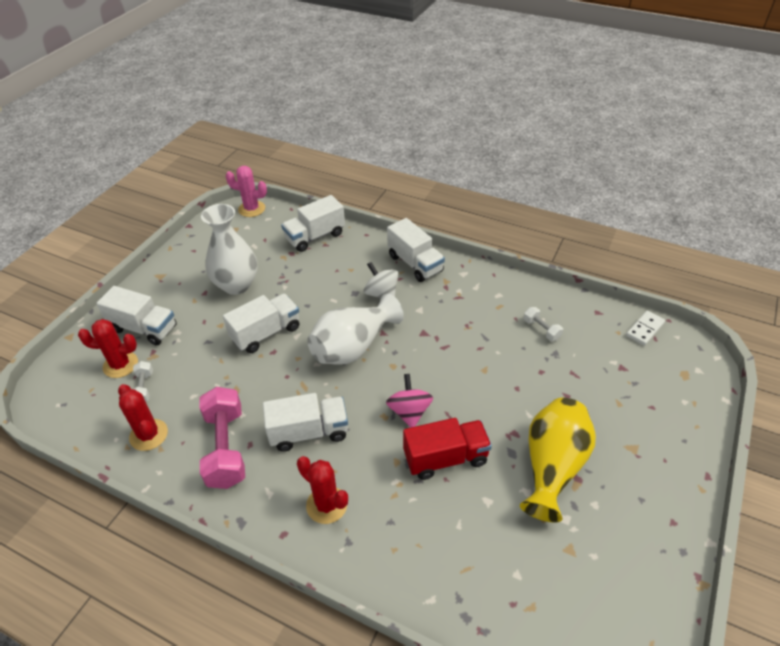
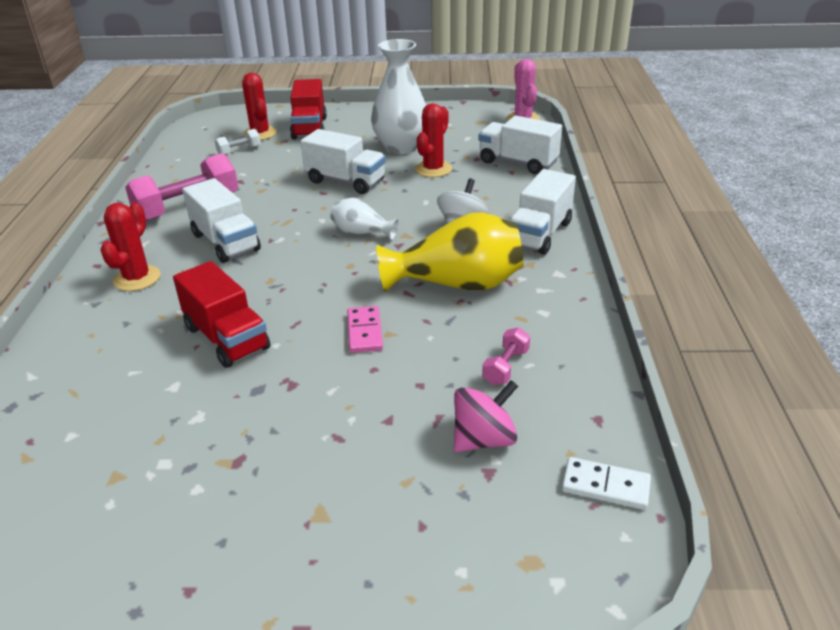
camera: 65 degrees right, 10 degrees down
white truck [96,286,177,346] -> red truck [290,79,327,140]
red cactus [118,384,168,451] -> red cactus moved to [415,103,452,177]
white vase [307,293,404,365] -> white vase [330,198,399,241], size x0.53
pink spinning top [386,374,433,428] -> pink spinning top moved to [454,380,518,452]
yellow vase [520,398,596,522] -> yellow vase moved to [376,212,524,292]
white dumbbell [524,307,563,341] -> pink dumbbell [482,327,530,385]
none -> pink domino [347,306,383,353]

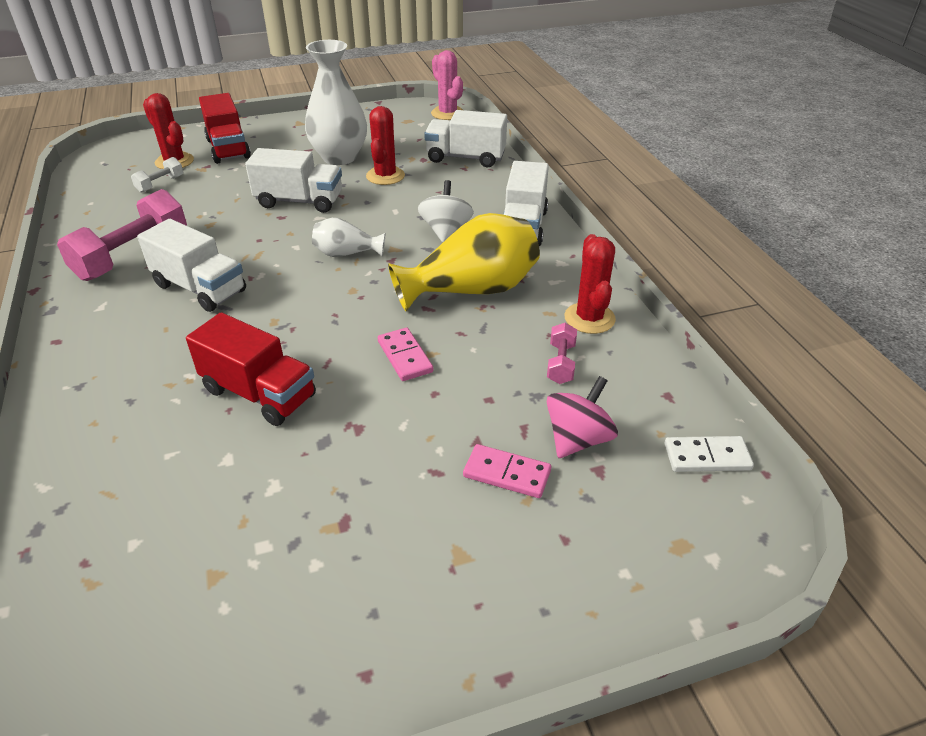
camera: 20 degrees left, 5 degrees up
red cactus [100,202,161,291] -> red cactus moved to [564,234,616,334]
none -> pink domino [463,444,551,498]

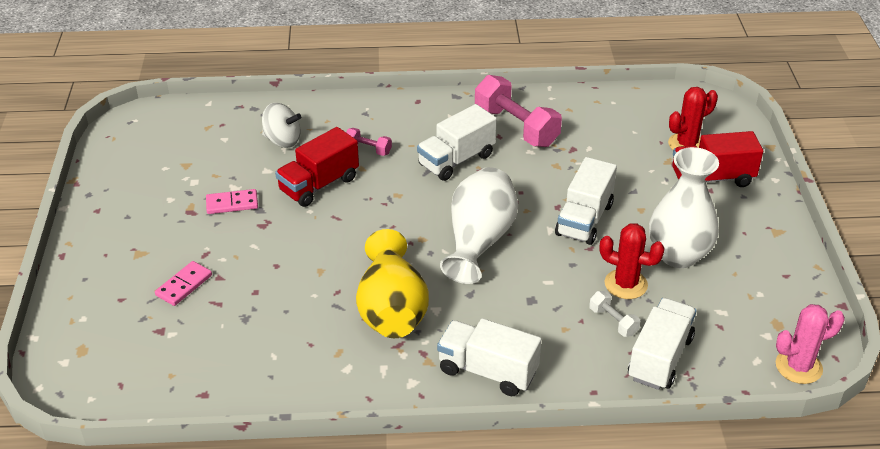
camera: 105 degrees right, 0 degrees up
white dumbbell [131,157,183,193] -> white dumbbell moved to [589,291,640,337]
white vase [312,218,385,257] -> white vase [440,167,518,284], size x1.90
pink domino [378,328,433,381] -> pink domino moved to [206,189,258,214]
white spinning top [418,180,474,242] -> white spinning top moved to [262,103,301,148]
pink dumbbell [547,323,577,384] -> pink dumbbell moved to [346,128,392,156]
pink spinning top [547,376,618,458] -> none
red cactus [564,234,616,334] -> none
white domino [665,436,754,472] -> none

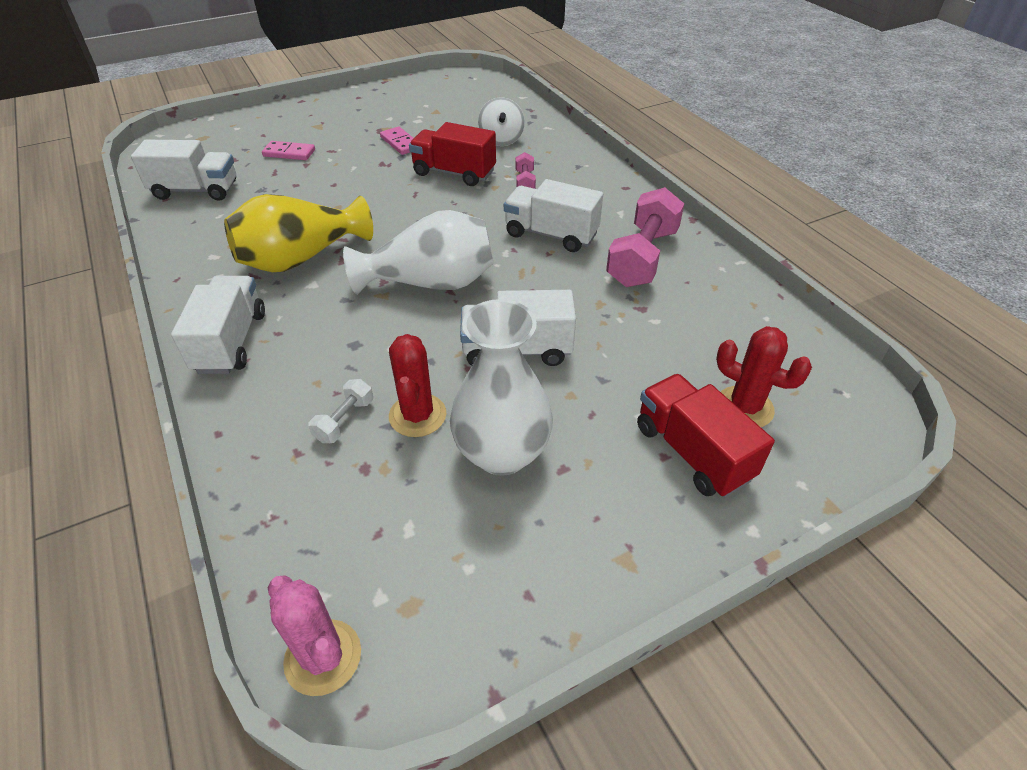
camera: 65 degrees right, 5 degrees up
white truck [628,298,697,390] -> white truck moved to [131,140,236,201]

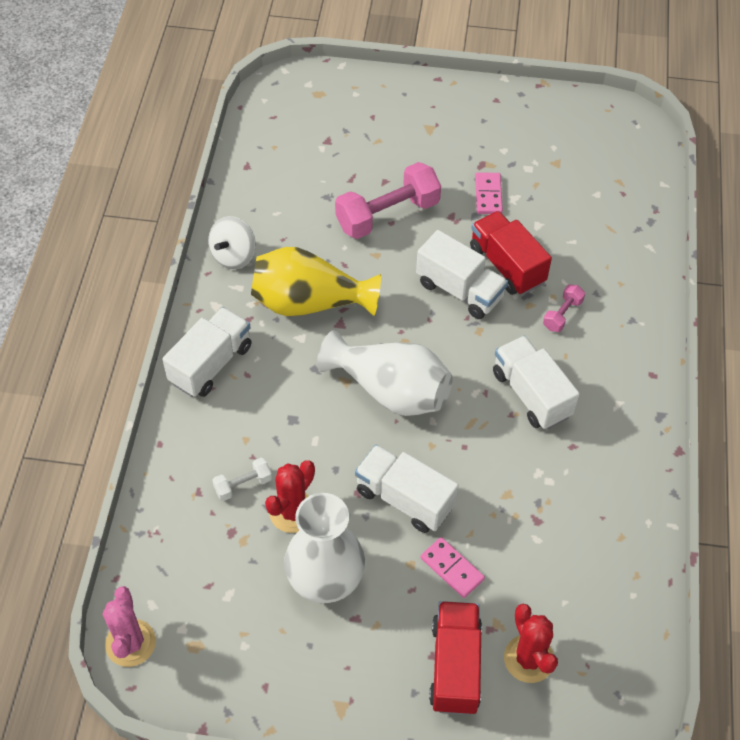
camera: 35 degrees right, 10 degrees up
white truck [131,140,236,201] -> white truck moved to [416,230,508,319]
pink domino [262,141,315,160] -> pink domino moved to [421,537,485,598]
white spinning top [478,97,525,146] -> white spinning top moved to [208,216,256,269]
pink dumbbell [606,187,684,287] -> pink dumbbell moved to [335,162,441,239]

